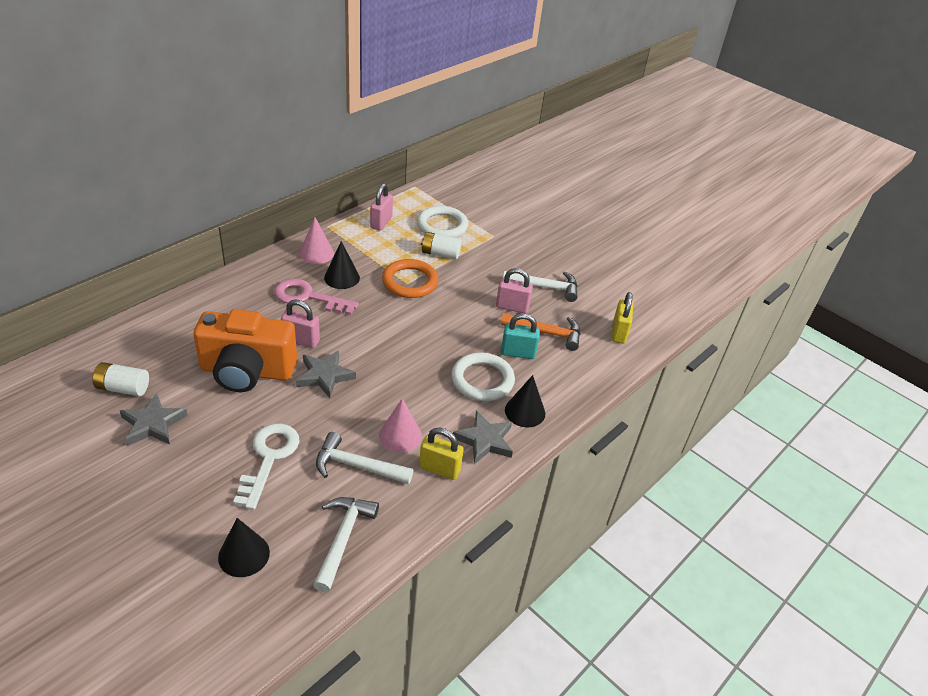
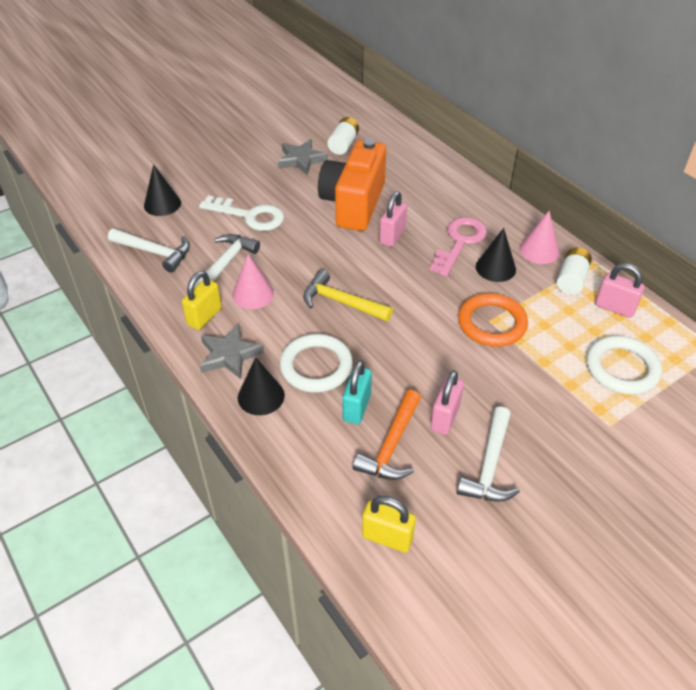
camera: 105 degrees right, 5 degrees up
grey star [296,350,356,398] -> none
white battery [421,232,461,260] -> white battery moved to [557,247,592,295]
none -> yellow hammer [303,270,393,321]

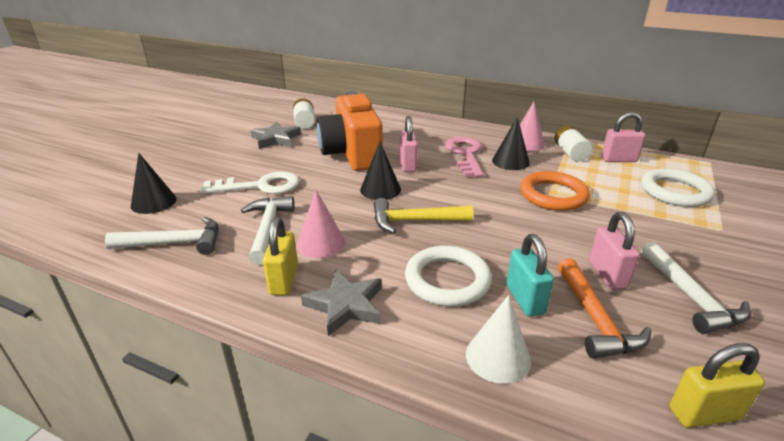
camera: 30 degrees left, 15 degrees down
black cone [238,357,285,415] -> black cone moved to [360,142,401,200]
none -> white cone [466,295,531,384]

